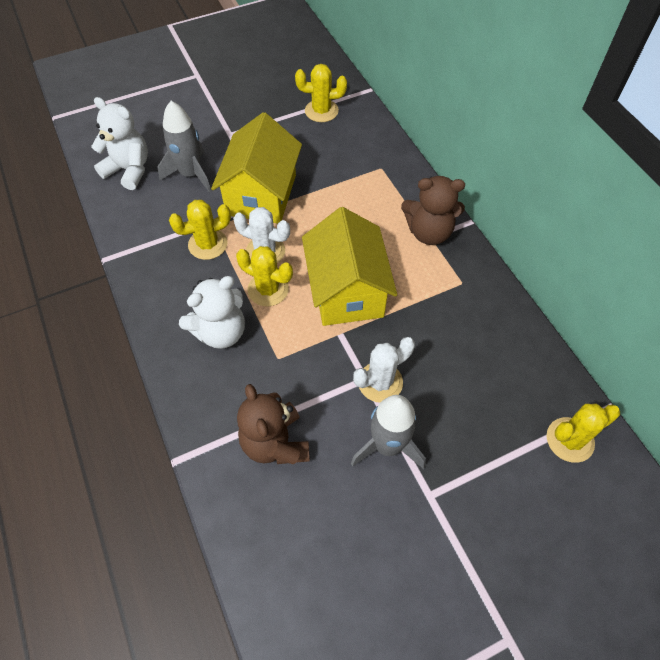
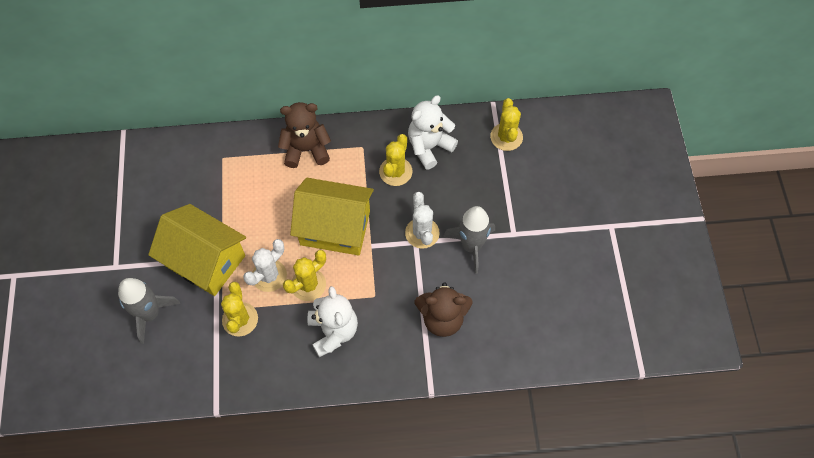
camera: 70 degrees left, 5 degrees up
white teddy bear [91,97,148,190] -> white teddy bear moved to [408,95,458,169]
yellow cactus [295,64,347,122] -> yellow cactus moved to [379,134,413,186]
brown teddy bear [401,176,465,245] -> brown teddy bear turned 120 degrees counterclockwise [278,102,331,168]

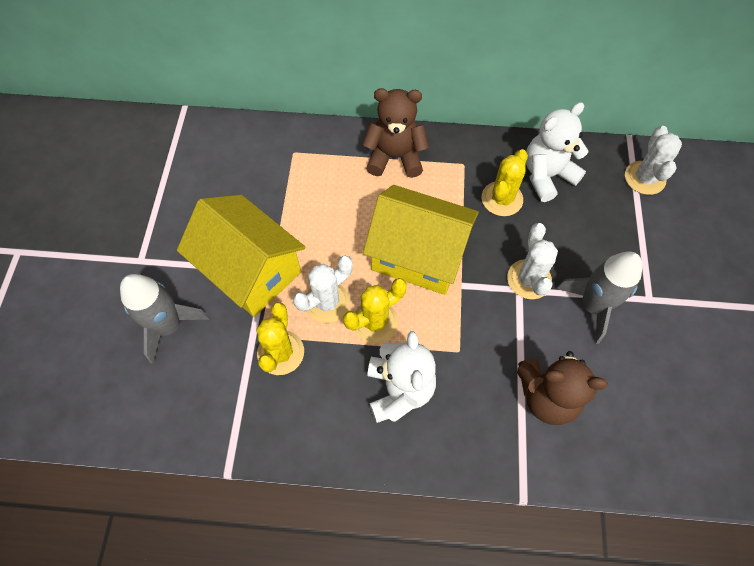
camera: 10 degrees right, 0 degrees up
yellow cactus [490,98,523,151] -> white cactus [625,126,682,195]

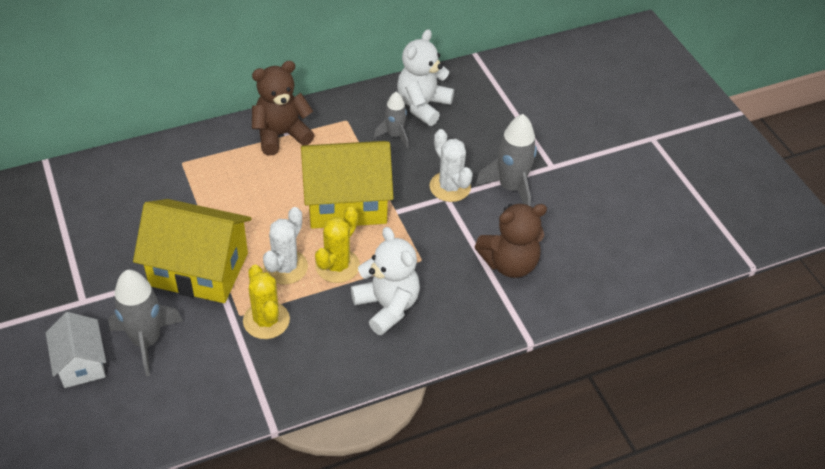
camera: 30 degrees left, 15 degrees down
yellow cactus [482,149,528,216] -> grey rocket [374,92,408,148]
white cactus [625,126,682,195] -> none
none -> white house [46,312,106,388]

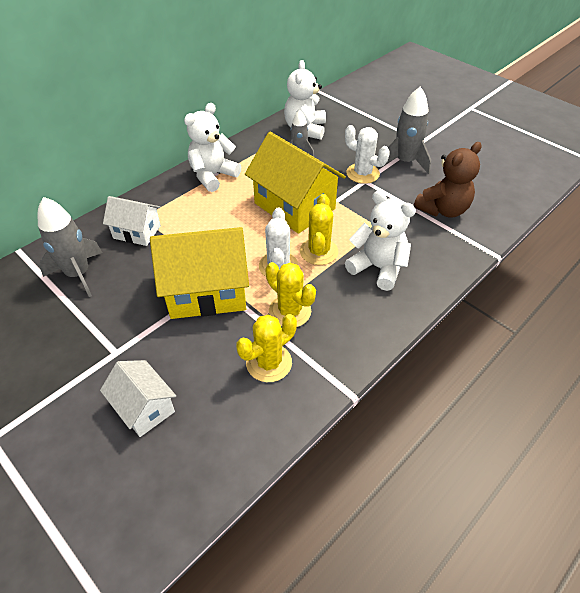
camera: 20 degrees left, 0 degrees up
grey rocket [108,270,183,376] -> grey rocket moved to [38,197,102,297]
brown teddy bear [252,61,315,156] -> white teddy bear [184,103,241,192]
yellow house [301,141,394,229] -> yellow house turned 75 degrees clockwise [245,132,346,234]
none -> white house [103,196,161,246]
none -> yellow cactus [236,314,297,382]

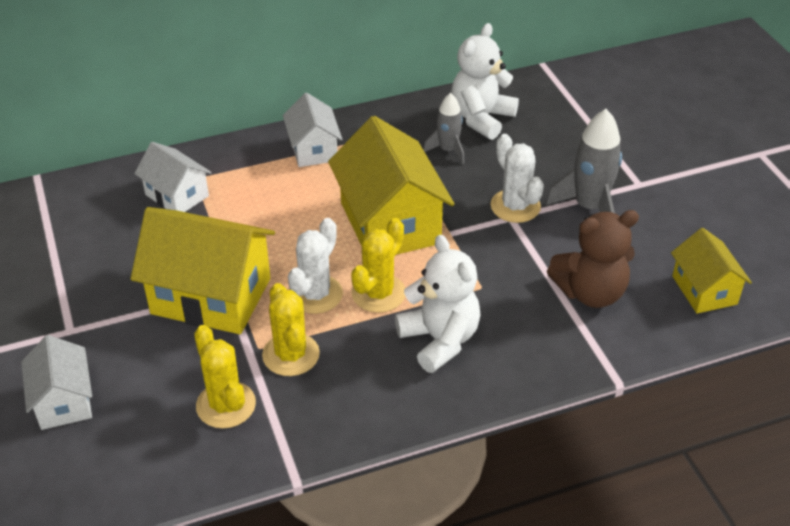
camera: 25 degrees right, 5 degrees down
grey rocket [38,197,102,297] -> none
white teddy bear [184,103,241,192] -> white house [283,93,342,167]
yellow cactus [236,314,297,382] -> yellow cactus turned 75 degrees clockwise [194,325,256,429]
none -> yellow house [671,228,752,314]

